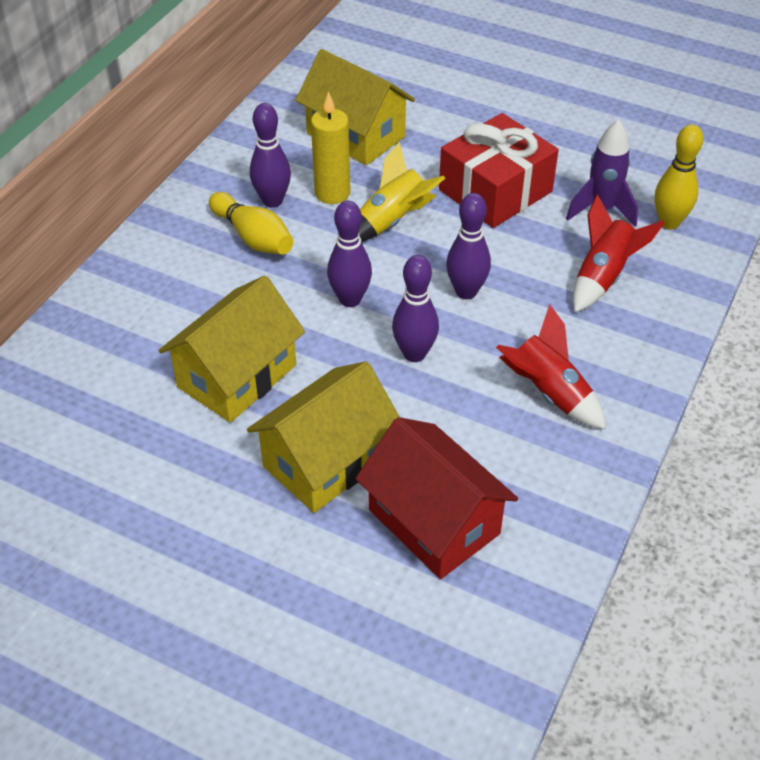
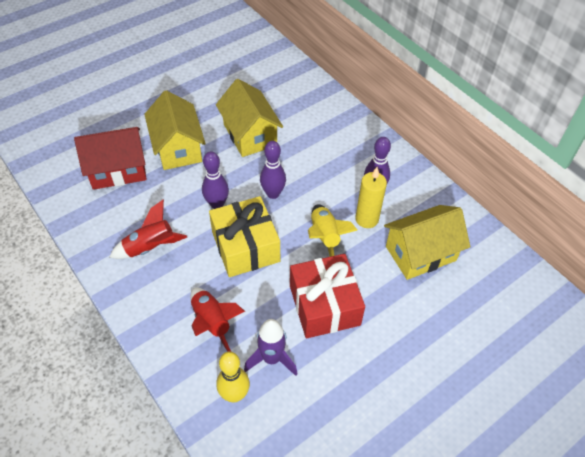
camera: 115 degrees right, 5 degrees up
yellow bowling pin [209,192,294,255] -> none
purple bowling pin [446,193,491,299] -> yellow gift [209,196,280,277]

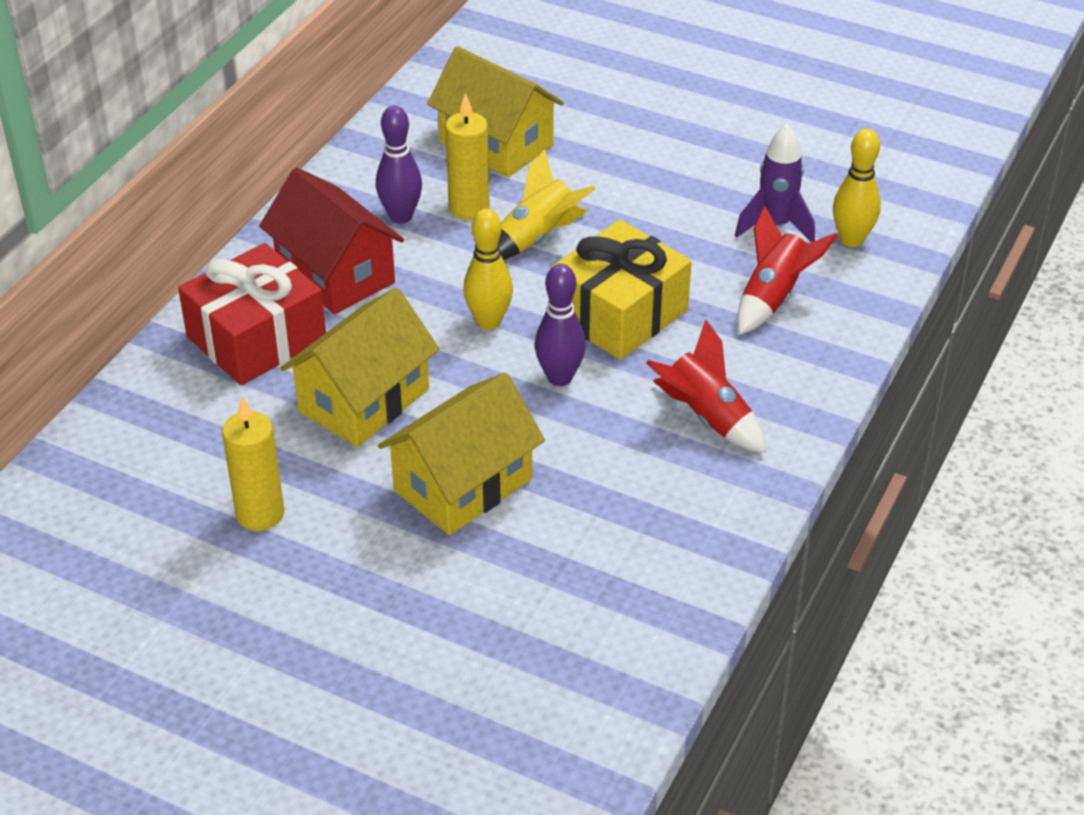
camera: 115 degrees left, 10 degrees down
red house [74,127,147,190] -> red house moved to [259,167,404,314]
purple bowling pin [260,141,286,199] -> yellow bowling pin [463,209,513,330]
red gift [290,254,365,338] -> red gift moved to [178,243,326,385]
none -> yellow candle [222,396,284,531]

